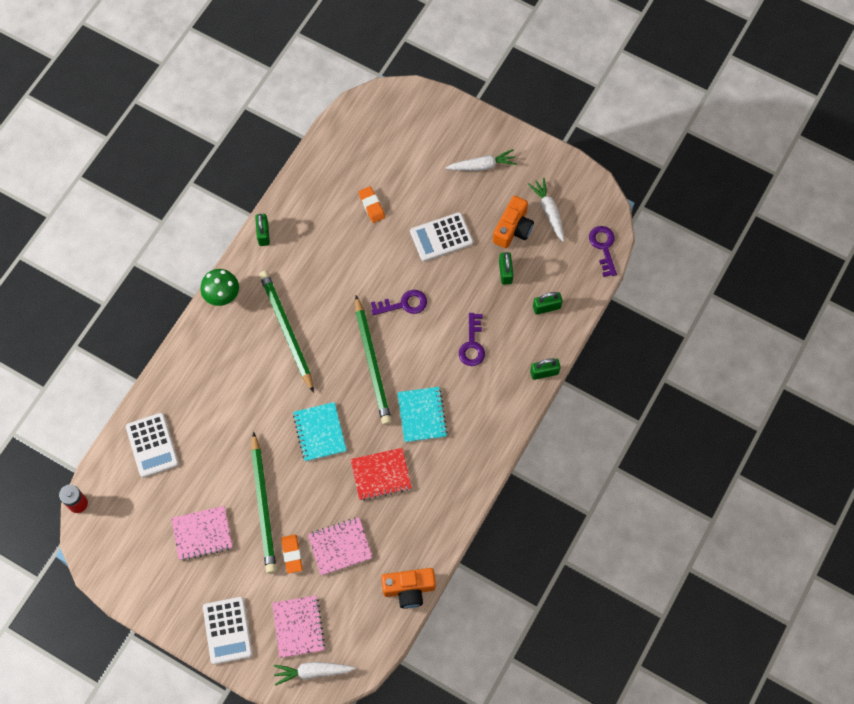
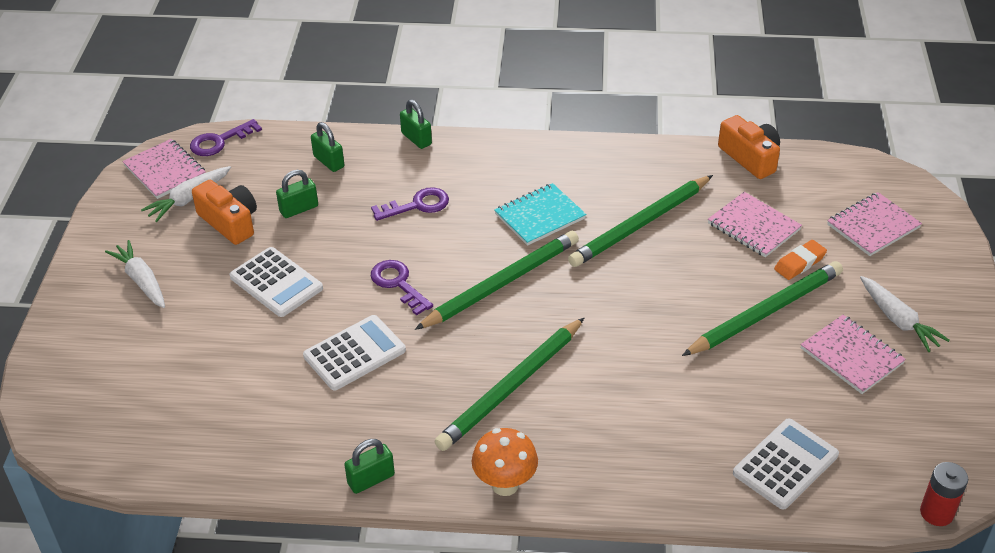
camera: 115 degrees left, 25 degrees down
green mushroom [200,269,239,306] -> orange mushroom [472,428,538,496]
white calculator [203,597,252,665] -> white calculator moved to [303,315,406,391]
white carrot [274,662,355,686] -> white carrot moved to [860,276,950,352]
turquoise notebook [293,402,347,462] -> none
red notebook [351,448,412,501] -> green pencil [568,175,713,267]
orange eraser [358,186,385,223] -> none
orange camera [493,196,534,248] -> orange camera turned 45 degrees clockwise [192,180,257,245]
none -> pink notebook [122,139,206,199]

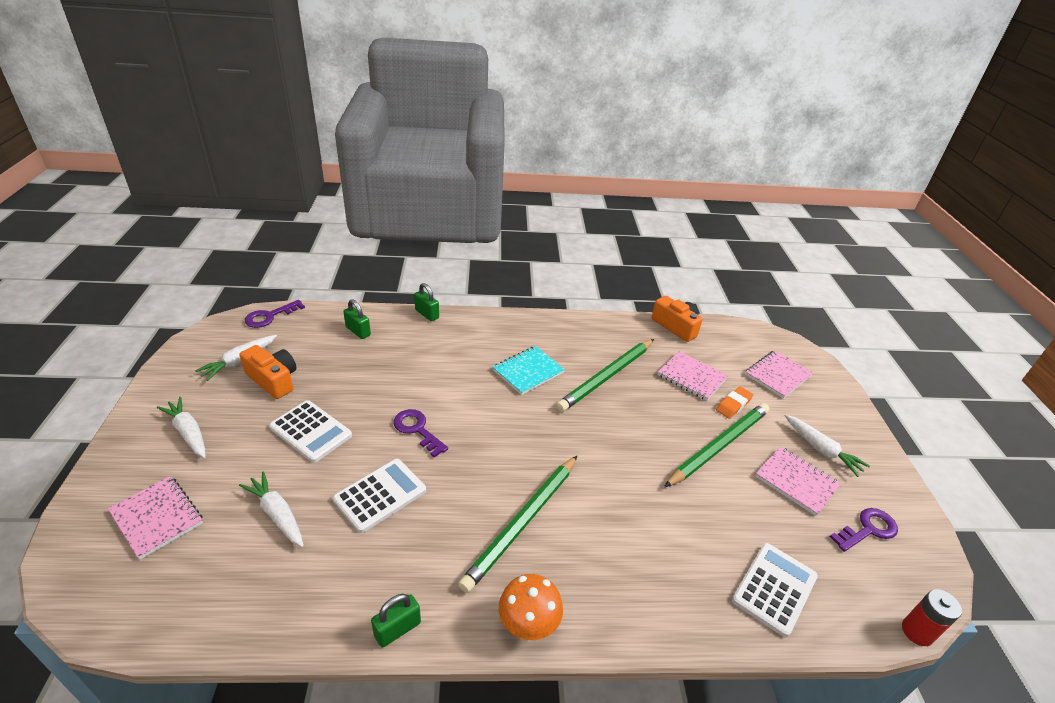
camera: 10 degrees left, 5 degrees down
pink notebook [122,139,206,199] -> pink notebook moved to [108,476,203,560]
green padlock [276,170,318,218] -> none
purple key [371,187,449,221] -> purple key moved to [830,508,898,552]
green pencil [415,231,579,330] -> none
none -> white carrot [239,471,304,547]

